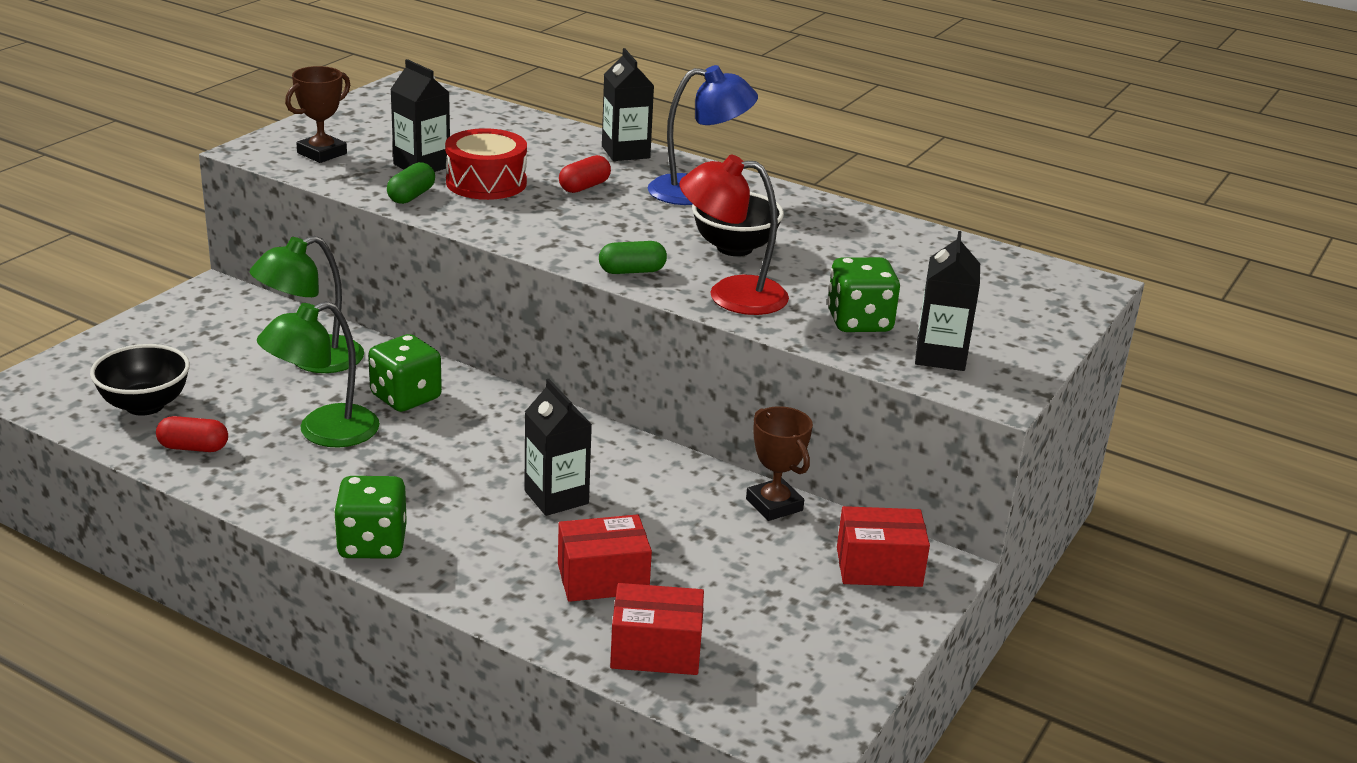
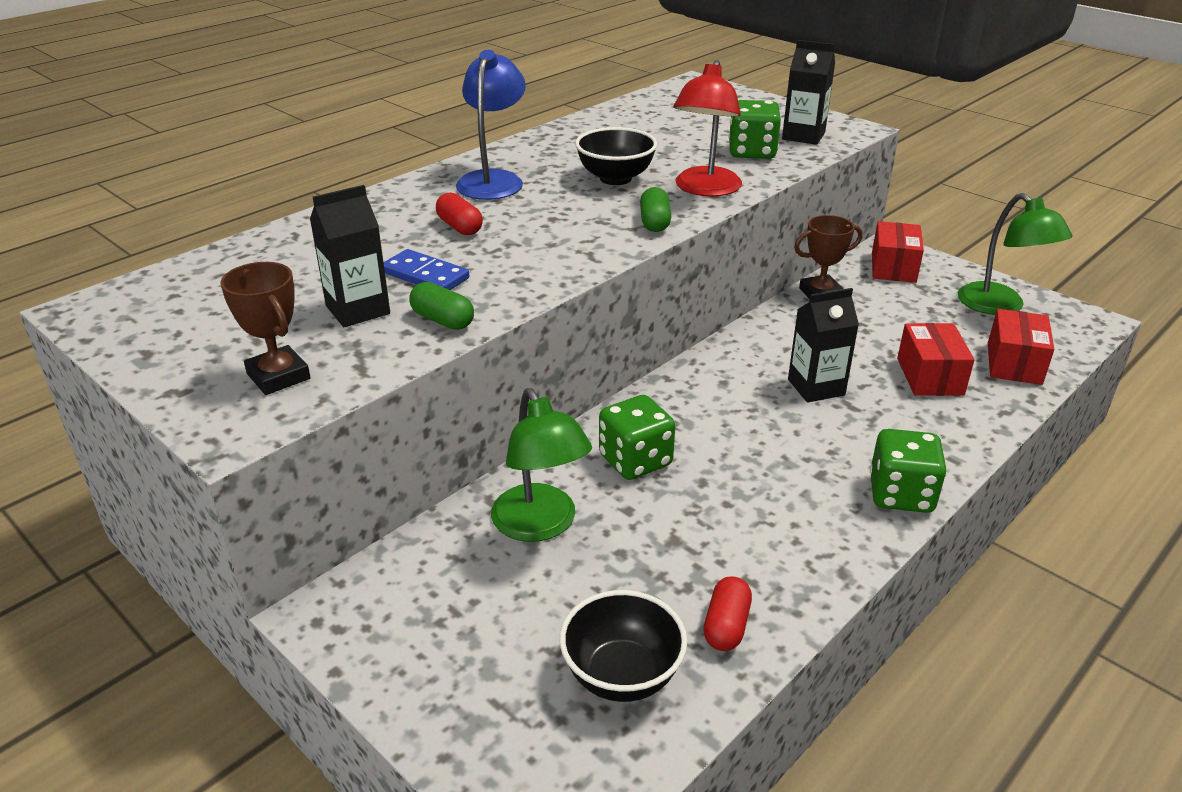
camera: 75 degrees left, 5 degrees up
green lamp [257,301,380,447] -> green lamp moved to [958,193,1073,315]
red drum [445,128,527,200] -> blue domino [383,249,469,290]
black carton [602,48,654,161] -> none

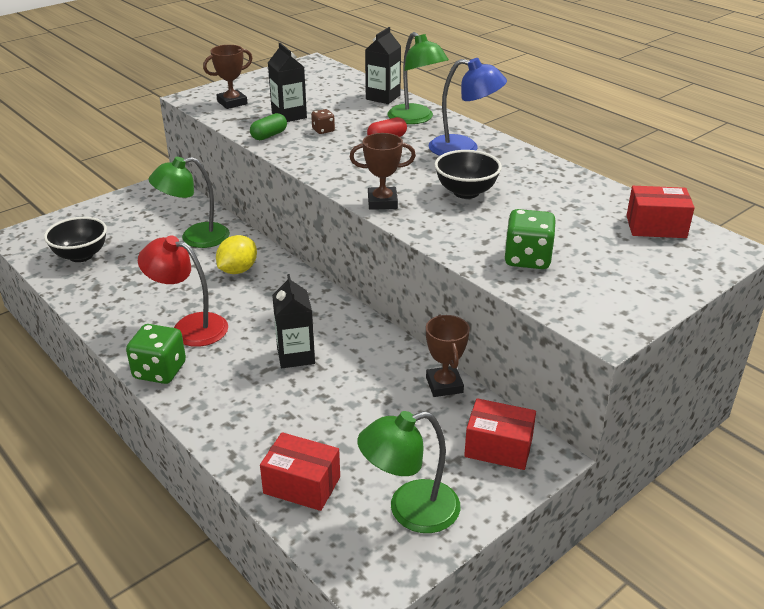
camera: 95 degrees right, 0 degrees up
blue domino [383,249,469,290] -> brown dice [311,109,335,134]
green dice [599,395,675,480] -> yellow lemon [216,235,257,274]
green capsule [640,187,671,232] -> brown trophy [350,133,416,210]
red lamp [673,60,742,197] -> red lamp moved to [138,236,228,347]
red capsule [703,576,752,651] -> none
black carton [782,40,835,145] -> black carton moved to [365,27,401,104]
red box [897,323,974,396] -> red box moved to [626,186,695,238]
none -> green lamp [387,32,449,124]

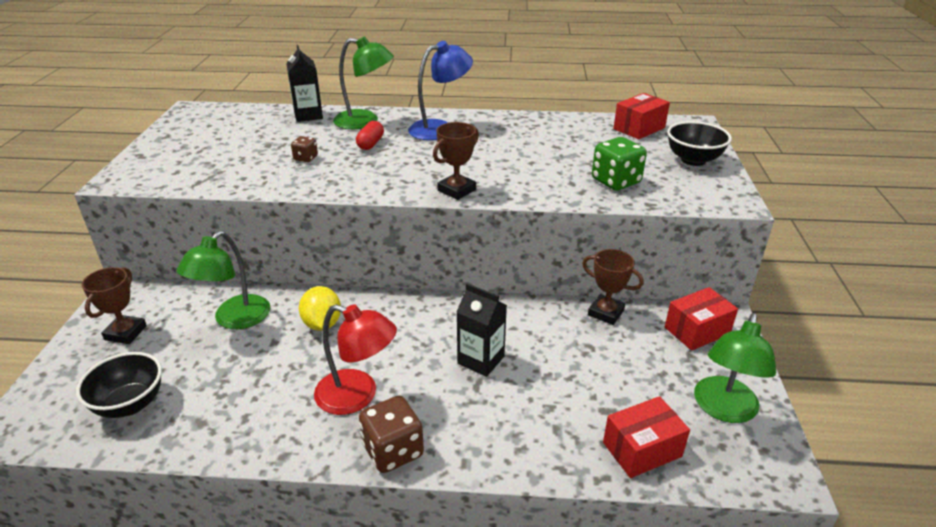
camera: 45 degrees left, 0 degrees up
green dice [126,324,186,384] -> brown dice [359,396,424,473]
red lamp [138,236,228,347] -> red lamp turned 135 degrees counterclockwise [314,304,397,415]
brown trophy [203,45,252,109] -> brown trophy moved to [82,267,147,344]
green capsule [250,113,287,140] -> none
black carton [268,43,307,122] -> none
black bowl [434,150,502,199] -> black bowl moved to [667,121,732,166]

